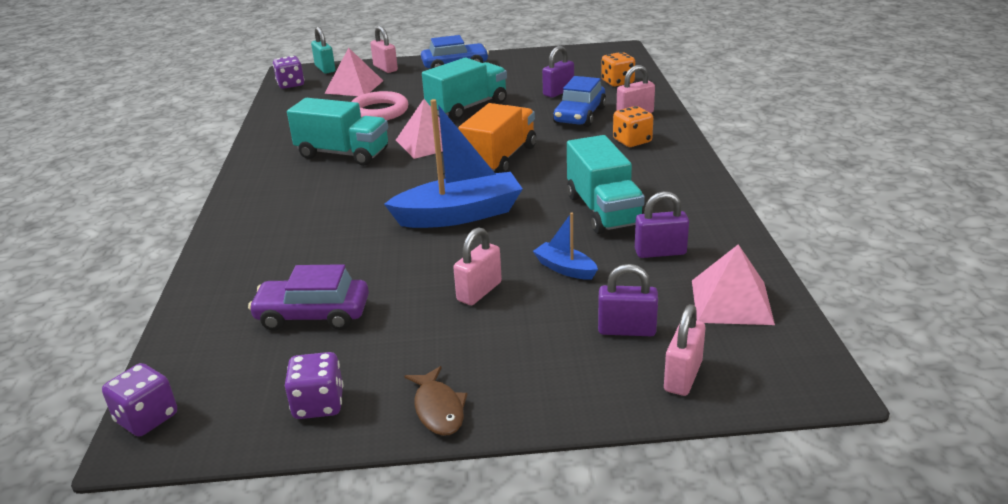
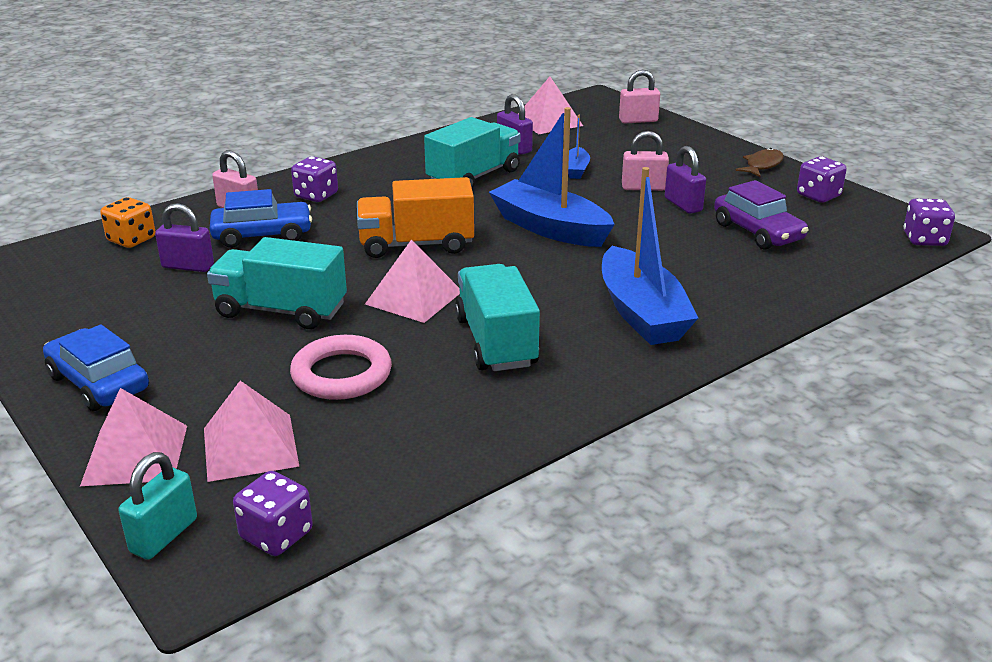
camera: 125 degrees left, 0 degrees up
pink padlock [370,26,398,73] -> pink pyramid [80,388,187,486]
purple padlock [598,264,658,336] -> purple padlock moved to [665,146,706,214]
orange dice [613,106,653,147] -> purple dice [291,156,338,202]
none -> blue boat [602,167,698,345]

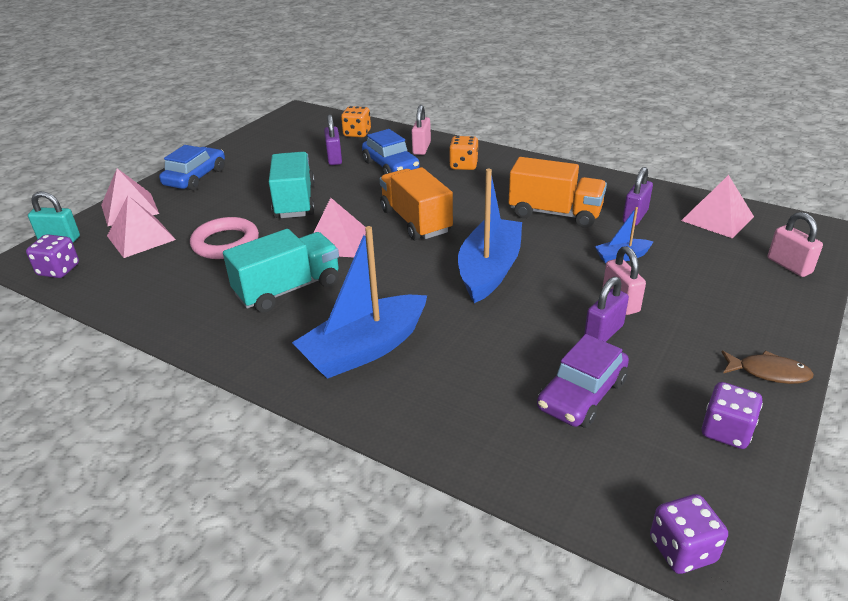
camera: 70 degrees right, 5 degrees up
purple dice [291,156,338,202] -> orange dice [449,136,478,170]
turquoise truck [424,117,520,189] -> orange truck [508,157,607,228]

